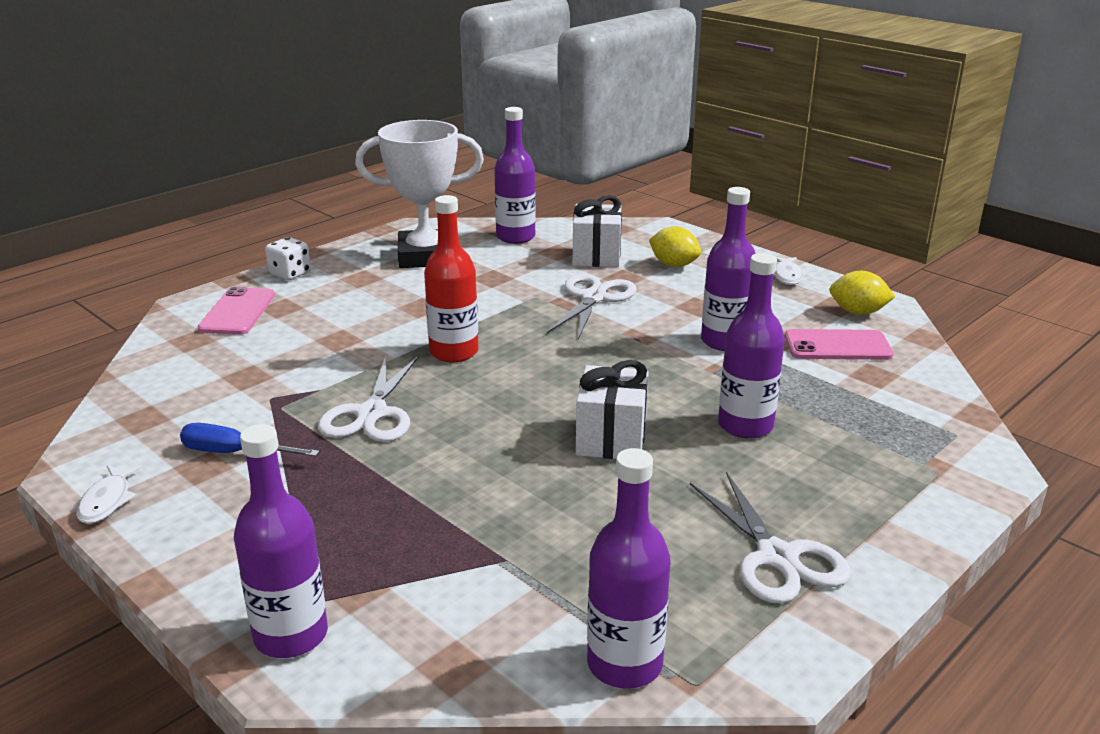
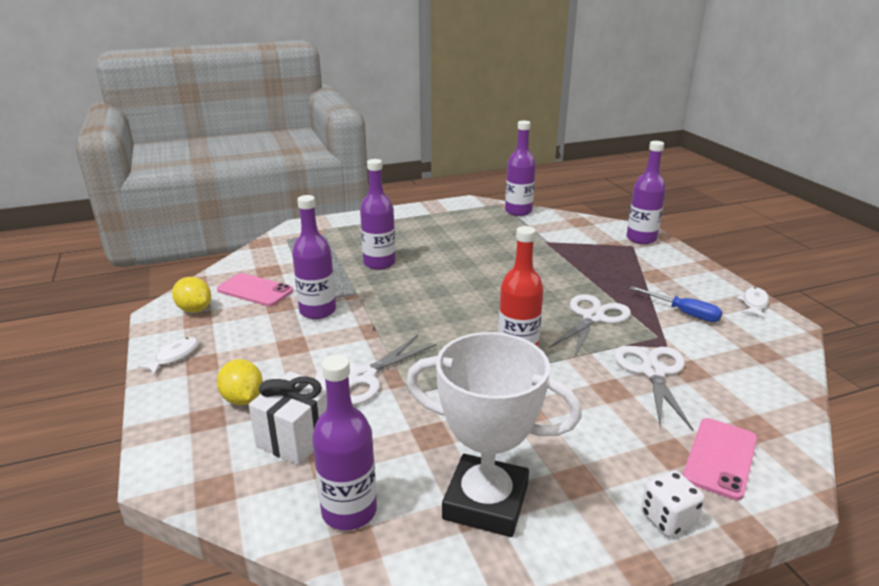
camera: 155 degrees left, 0 degrees up
white gift [576,360,649,459] -> none
white scissors [690,472,851,604] -> white scissors moved to [614,346,693,431]

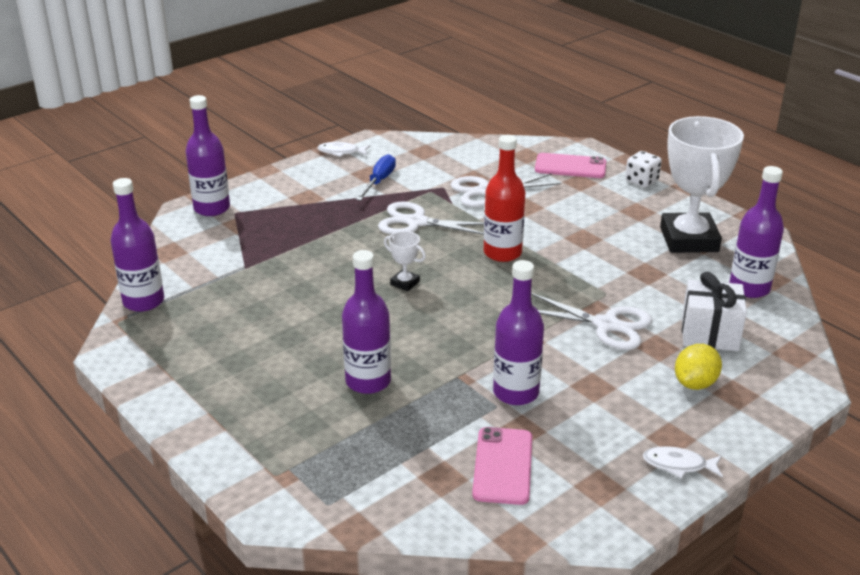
camera: 110 degrees left, 5 degrees up
yellow lemon [172,277,211,312] -> none
none -> white trophy [384,231,426,291]

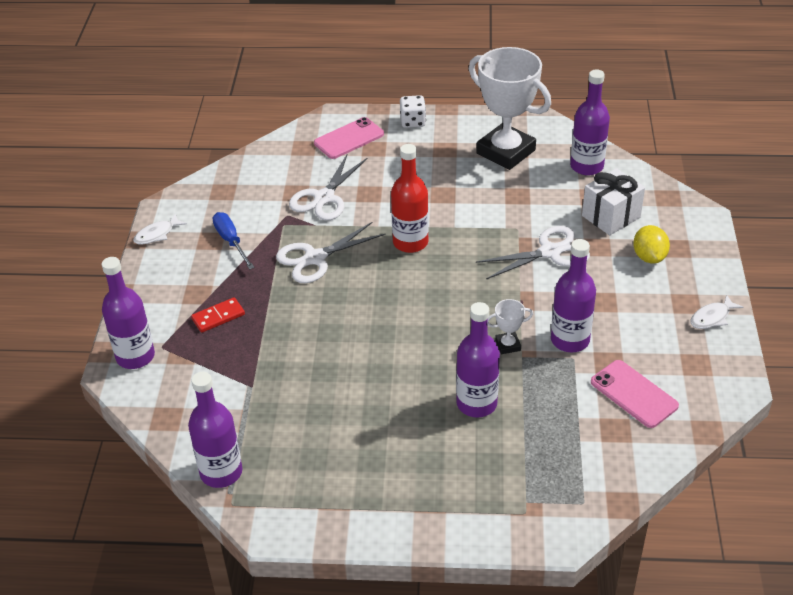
camera: 45 degrees left, 10 degrees up
white trophy [384,231,426,291] -> white trophy moved to [487,299,533,354]
none -> red domino [191,297,245,333]

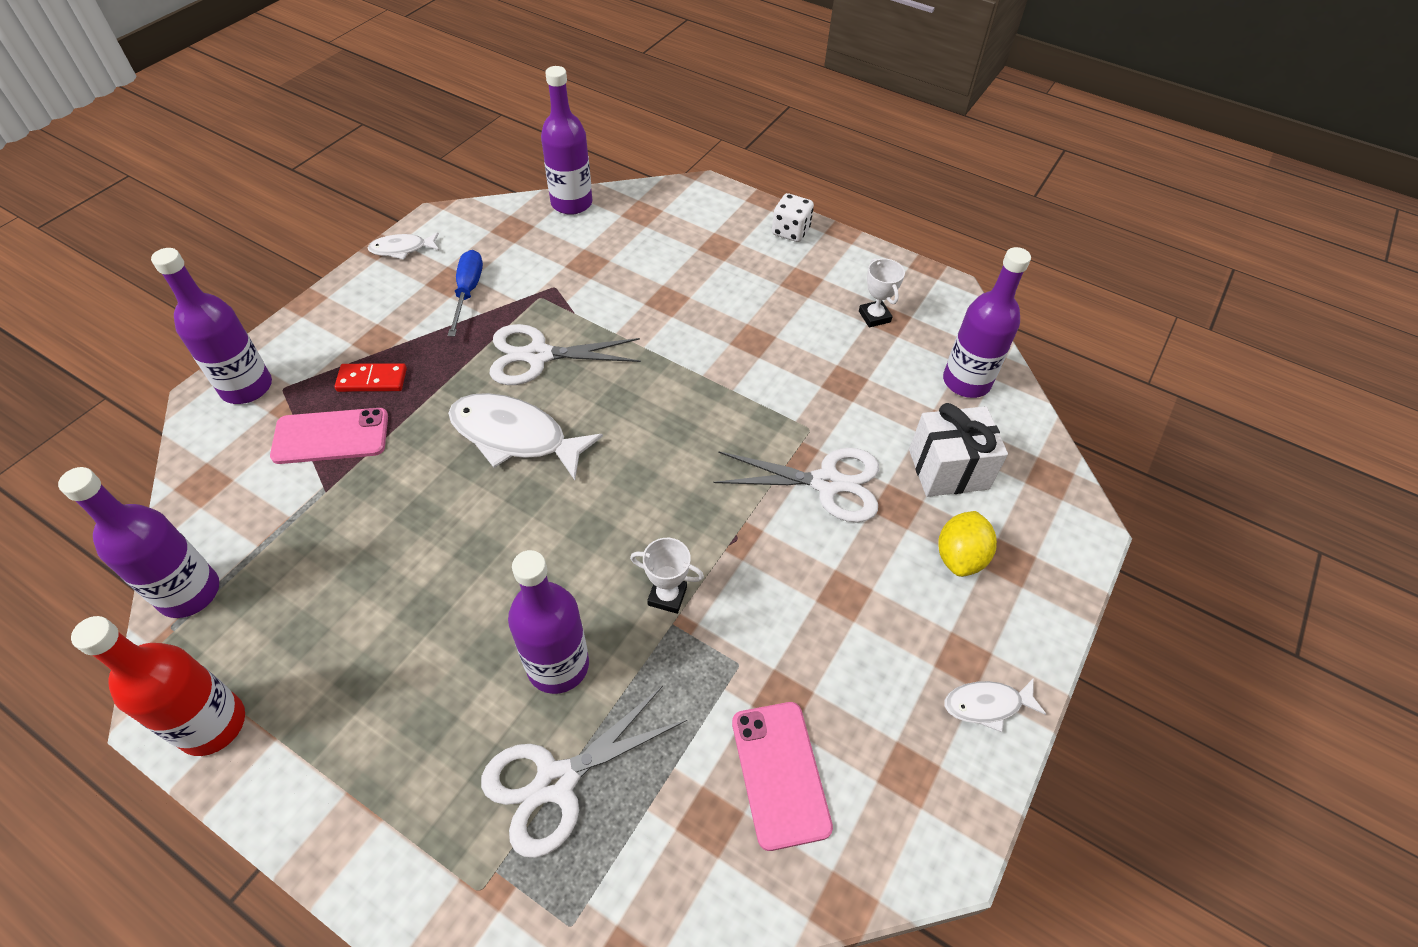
camera: 25 degrees right, 10 degrees up
white scissors [289,153,367,221] -> white scissors moved to [481,686,687,858]
pink phone [314,117,384,159] -> pink phone moved to [270,408,388,464]
red bottle [391,144,429,253] -> red bottle moved to [71,616,245,756]
white trophy [469,47,551,170] -> white trophy [859,258,905,327], size x0.41
purple bottle [551,239,596,352] -> purple bottle moved to [541,66,592,215]
none -> white fish [448,393,603,480]

